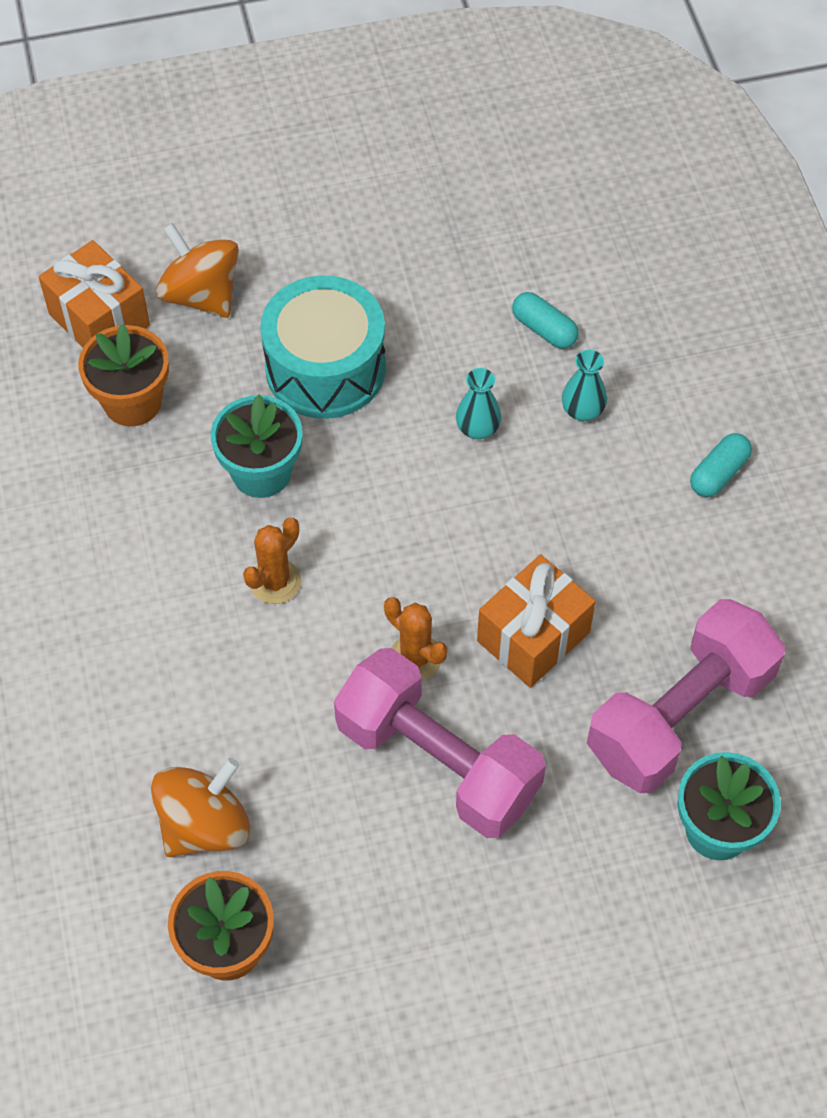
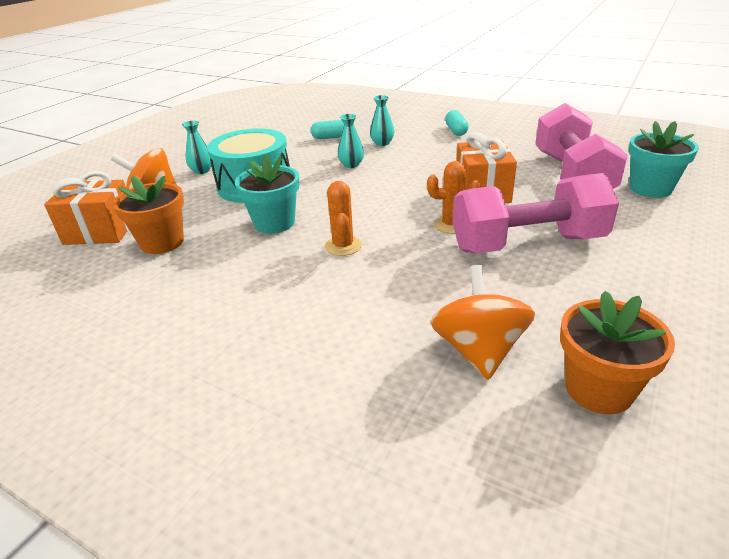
camera: 45 degrees left, 25 degrees down
none -> turquoise vase [182,121,211,174]

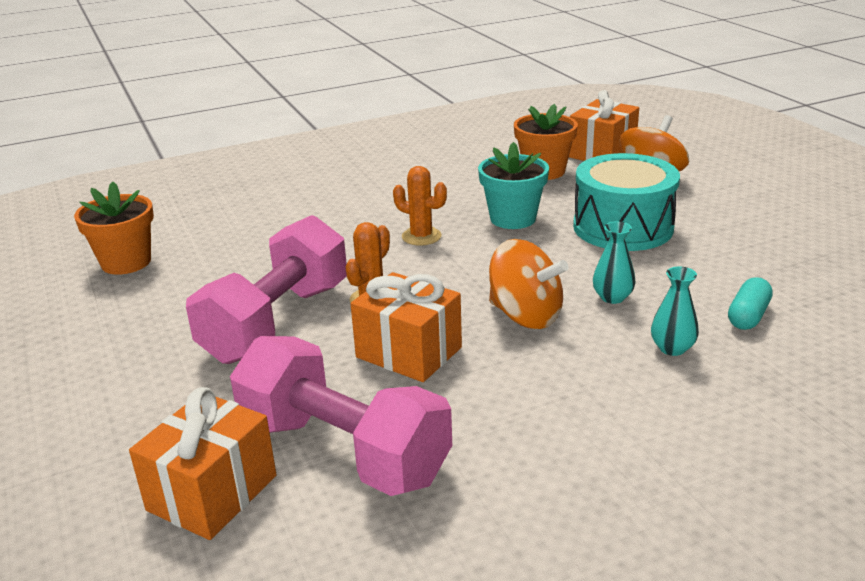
camera: 125 degrees right, 5 degrees down
turquoise vase [182,121,211,174] -> none
orange spinning top [430,265,535,380] -> orange spinning top moved to [489,239,569,329]
turquoise capsule [445,110,469,136] -> none
turquoise flower pot [628,121,699,198] -> orange gift [129,387,277,540]

